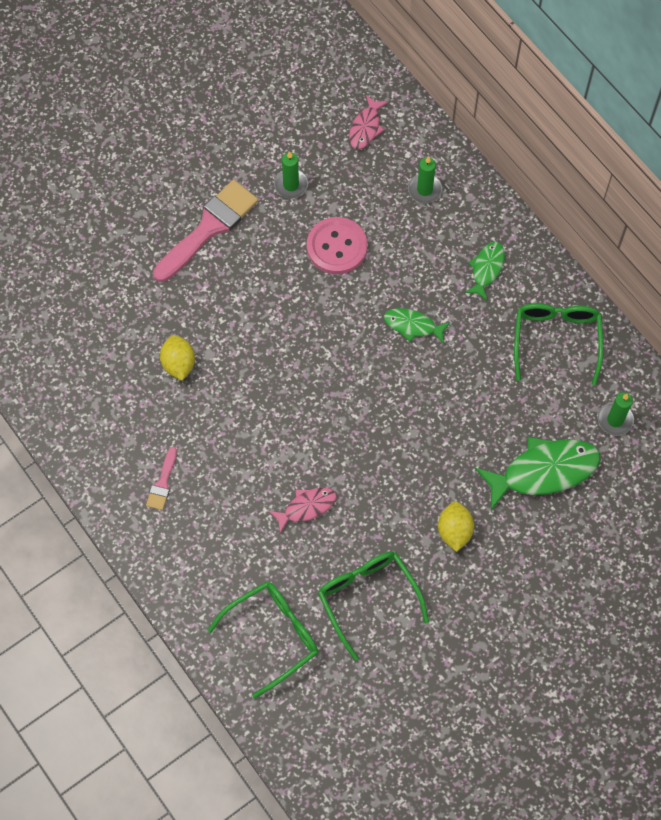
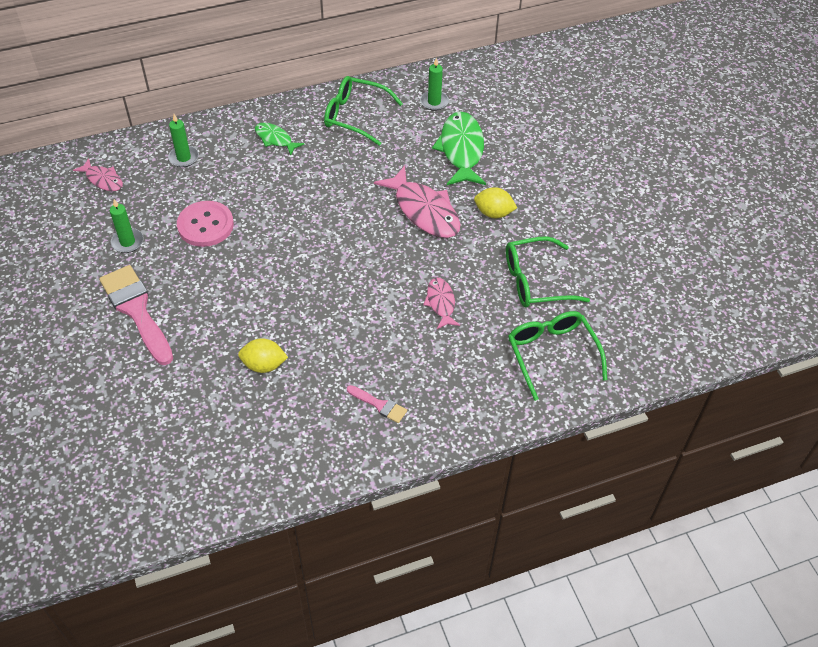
camera: 75 degrees left, 15 degrees down
green fish [384,308,451,344] -> none
none -> pink fish [374,165,461,238]

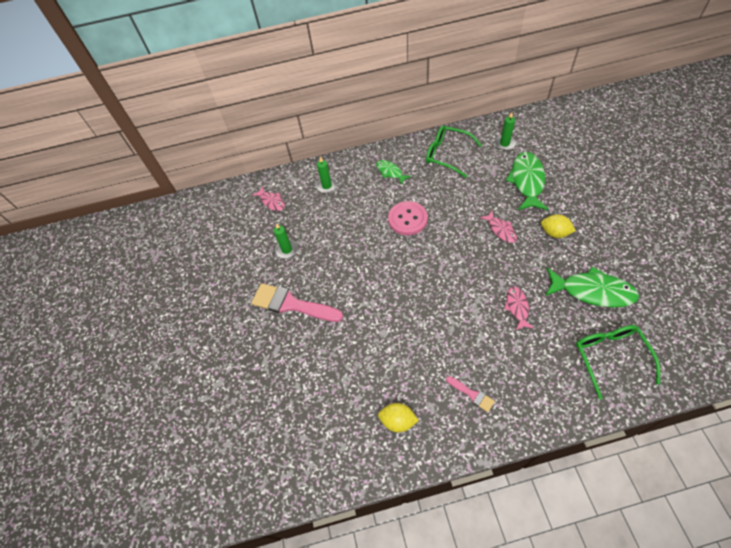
camera: 15 degrees right, 5 degrees up
pink brush [99,265,173,365] -> pink brush turned 45 degrees counterclockwise [251,283,343,322]
pink button [177,201,234,247] -> pink button moved to [388,201,428,235]
yellow lemon [238,338,288,373] -> yellow lemon moved to [378,403,419,432]
pink fish [374,165,461,238] -> pink fish [480,211,517,243], size x0.55
green glasses [506,236,590,308] -> green fish [545,266,639,307]

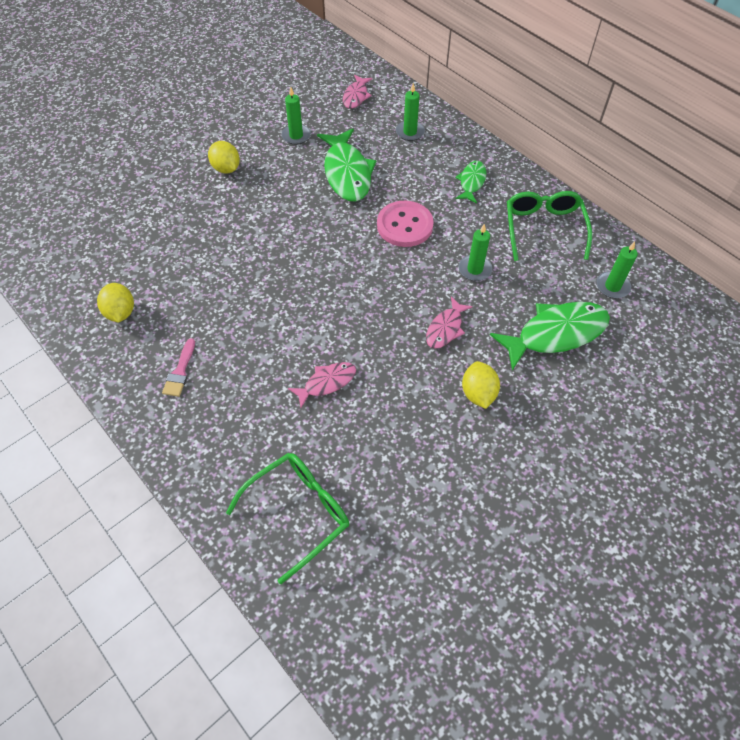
camera: 55 degrees right, 0 degrees up
pink brush [251,283,343,322] -> yellow lemon [208,141,240,174]
green fish [545,266,639,307] -> green fish moved to [317,128,376,202]
none -> green candle [459,224,492,281]

